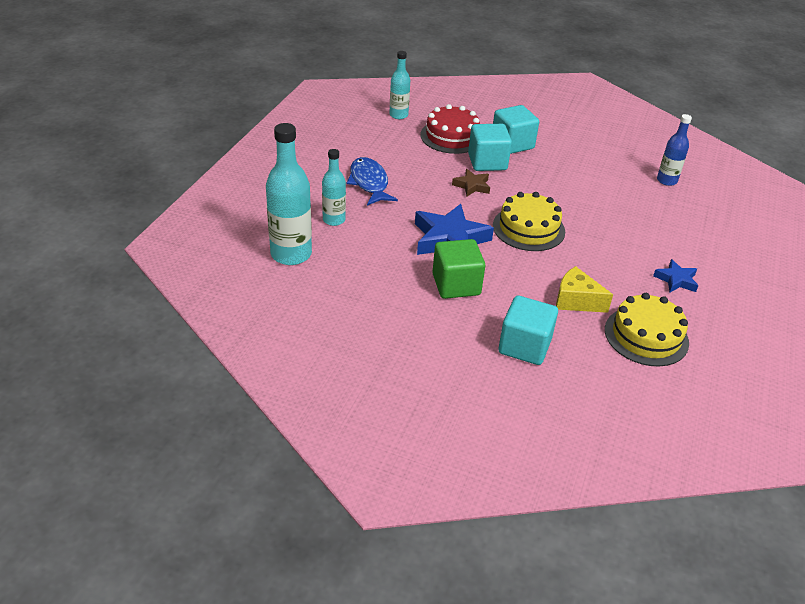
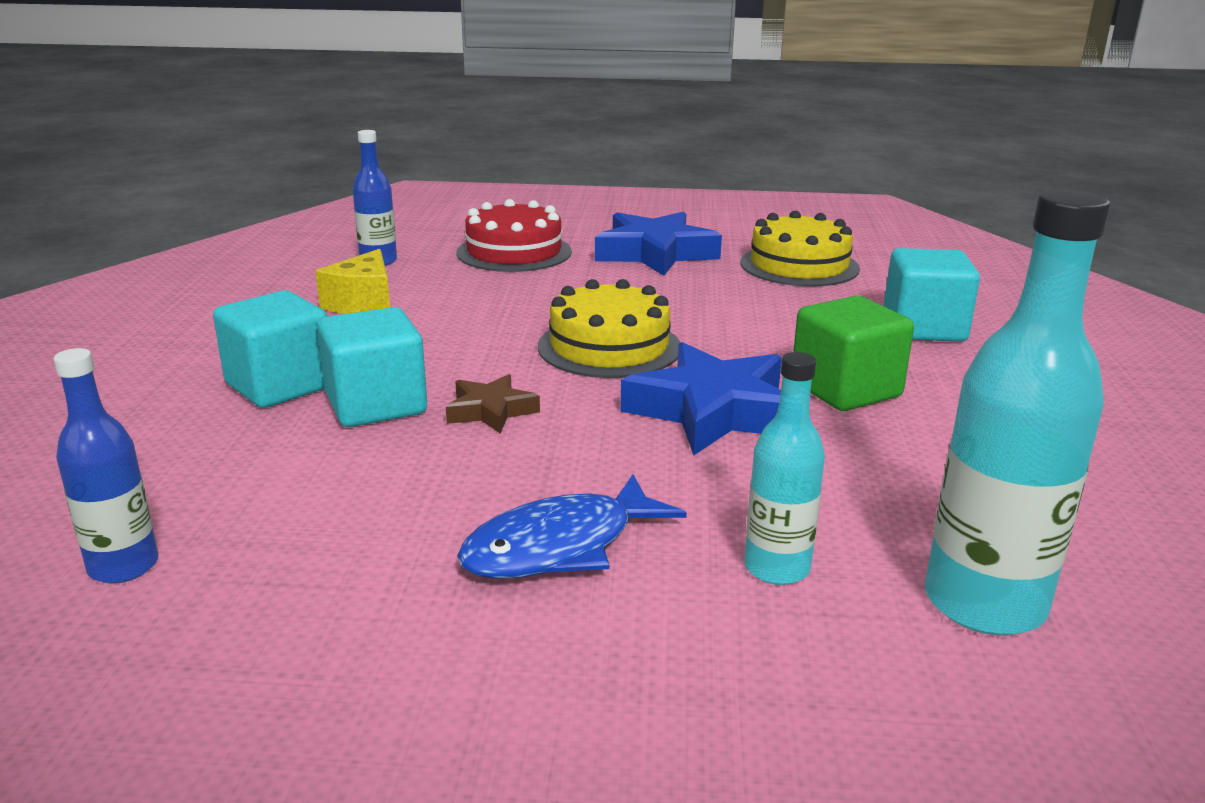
camera: 105 degrees left, 15 degrees down
turquoise bottle [389,51,410,119] -> blue bottle [54,348,159,583]
red cake [421,104,480,154] -> red cake moved to [457,199,572,272]
yellow cheese [556,266,613,313] -> yellow cheese moved to [315,249,390,314]
blue star [653,259,698,293] -> blue star [595,212,722,276], size x1.91

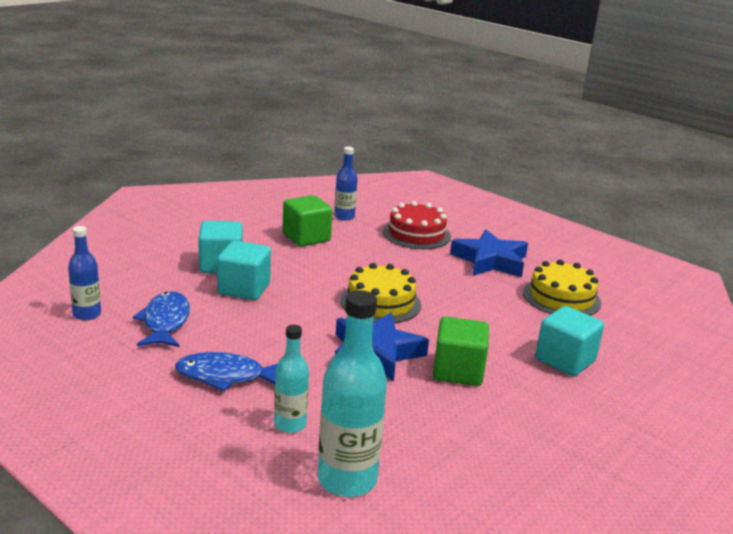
camera: 35 degrees right, 0 degrees up
yellow cheese [315,249,390,314] -> green cube [282,195,333,247]
brown star [446,374,540,434] -> none
none -> blue fish [133,291,190,347]

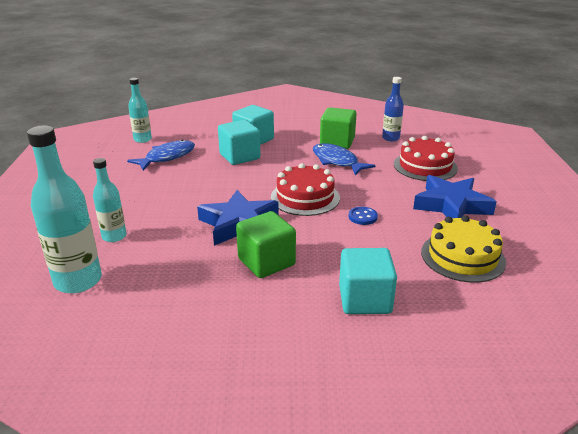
camera: 50 degrees right, 5 degrees up
blue bottle [68,226,101,320] -> turquoise bottle [128,78,152,143]
blue fish [175,352,278,391] -> blue fish moved to [313,143,376,176]
yellow cake [341,263,421,323] -> red cake [271,163,340,216]
none -> blue button [349,207,378,225]

